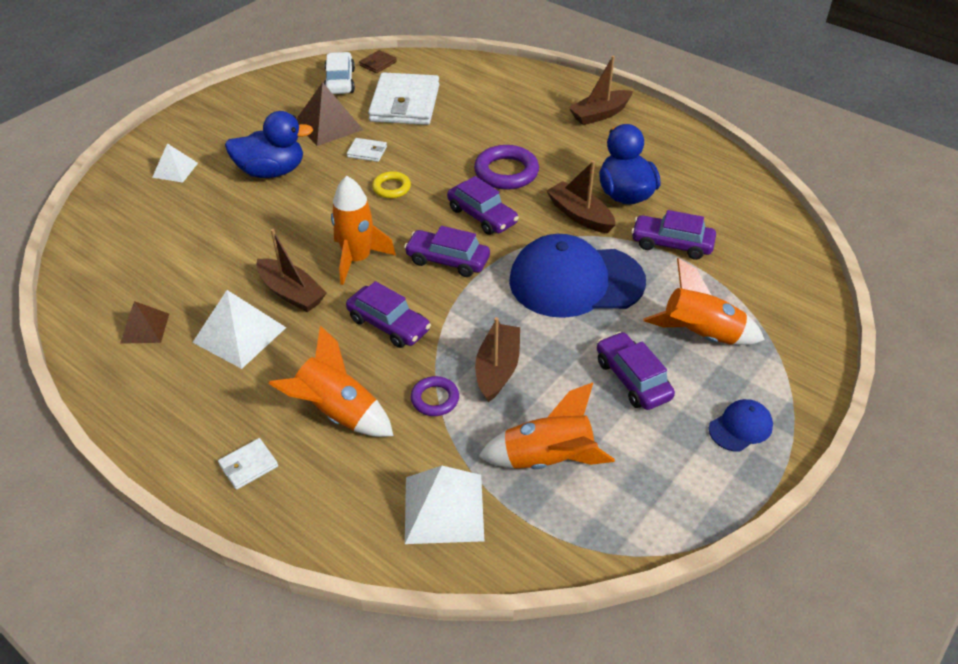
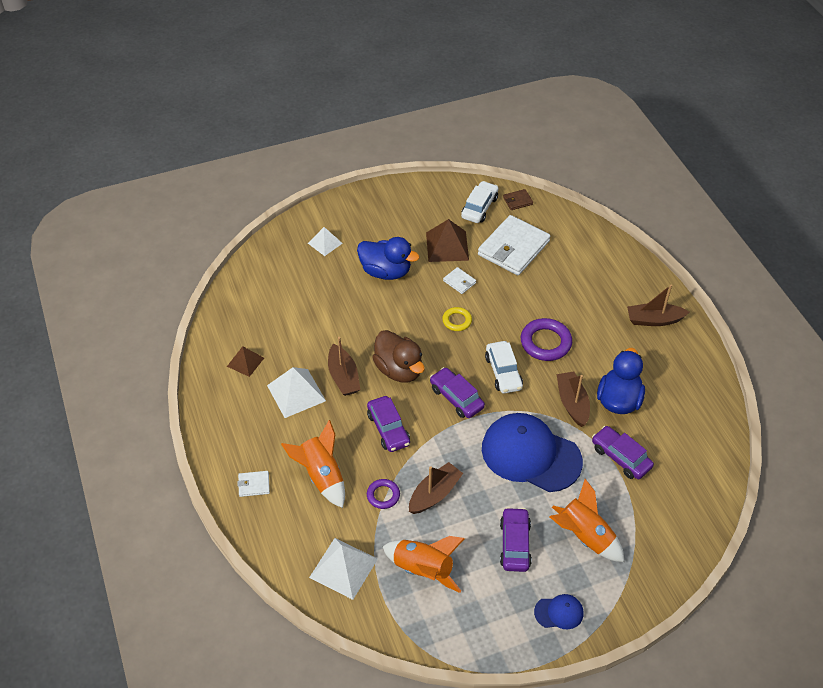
camera: 30 degrees right, 5 degrees up
orange rocket [331,176,396,285] -> brown duck [372,330,425,382]
purple car [447,176,519,235] -> white car [485,341,523,393]

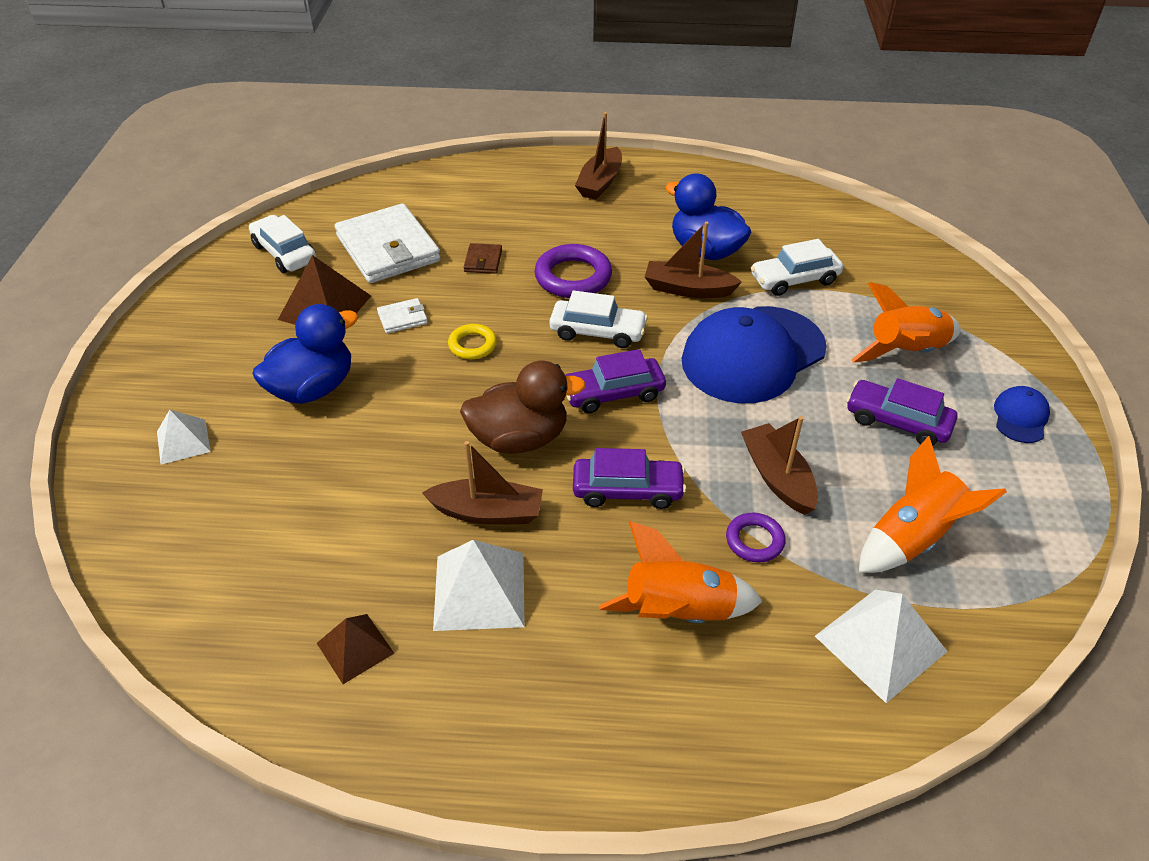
camera: 65 degrees left, 5 degrees down
white wallet [237,471,270,497] -> none
brown wallet [503,189,533,210] -> brown wallet moved to [464,243,502,274]
purple car [592,426,654,479] -> white car [751,239,843,296]

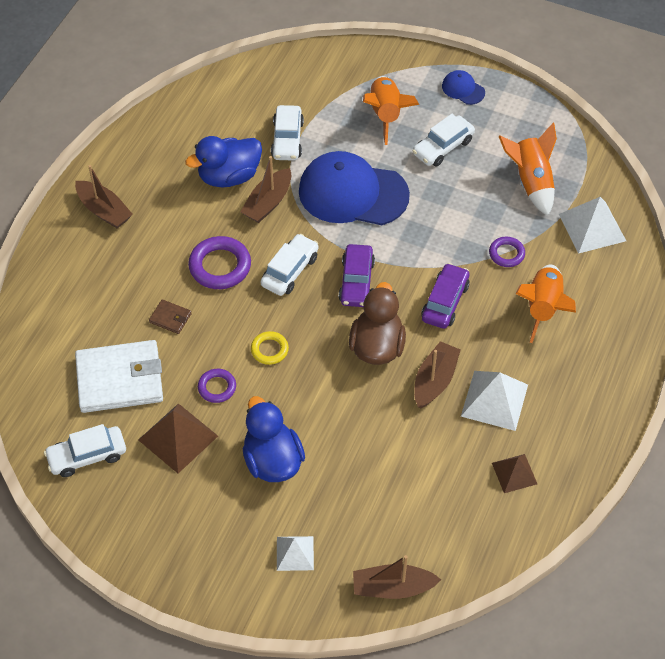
camera: 70 degrees left, 10 degrees up
white wallet [377,298,428,333] -> purple ring [198,369,236,403]
blue cap [682,306,827,403] -> blue cap turned 120 degrees clockwise [299,151,410,225]
brown boat [741,416,818,515] -> brown boat moved to [353,555,441,599]
purple car [846,378,958,446] -> white car [412,114,475,166]

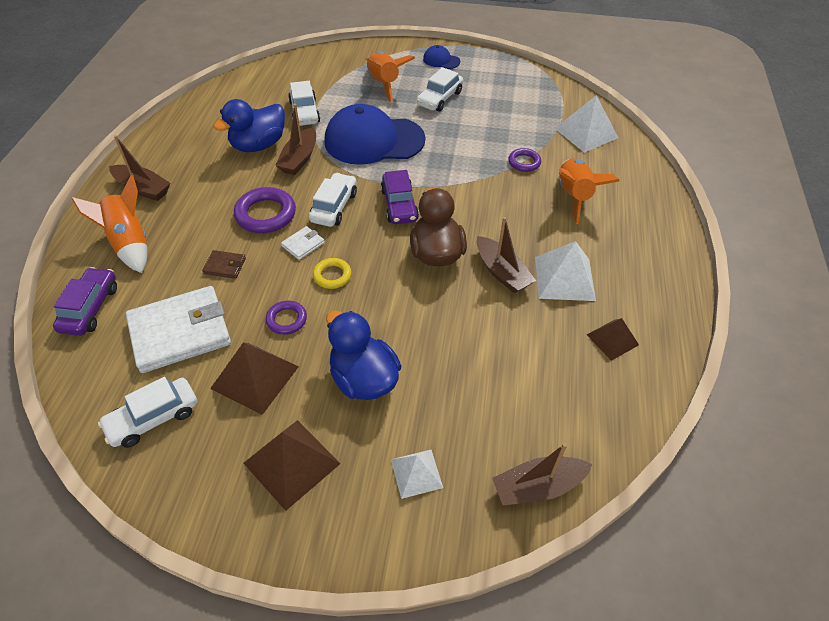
camera: 15 degrees left, 5 degrees down
brown boat [414,341,461,409] -> brown boat turned 135 degrees clockwise [477,217,536,293]
purple car [421,263,470,329] -> purple car moved to [53,267,117,336]
orange rocket [498,122,557,215] -> orange rocket moved to [72,175,147,273]
none -> brown pyramid [243,420,340,511]
none -> white wallet [281,226,324,260]

